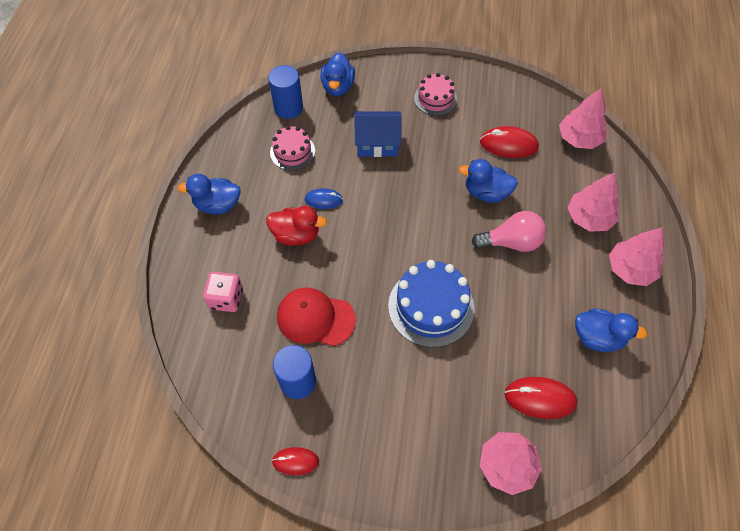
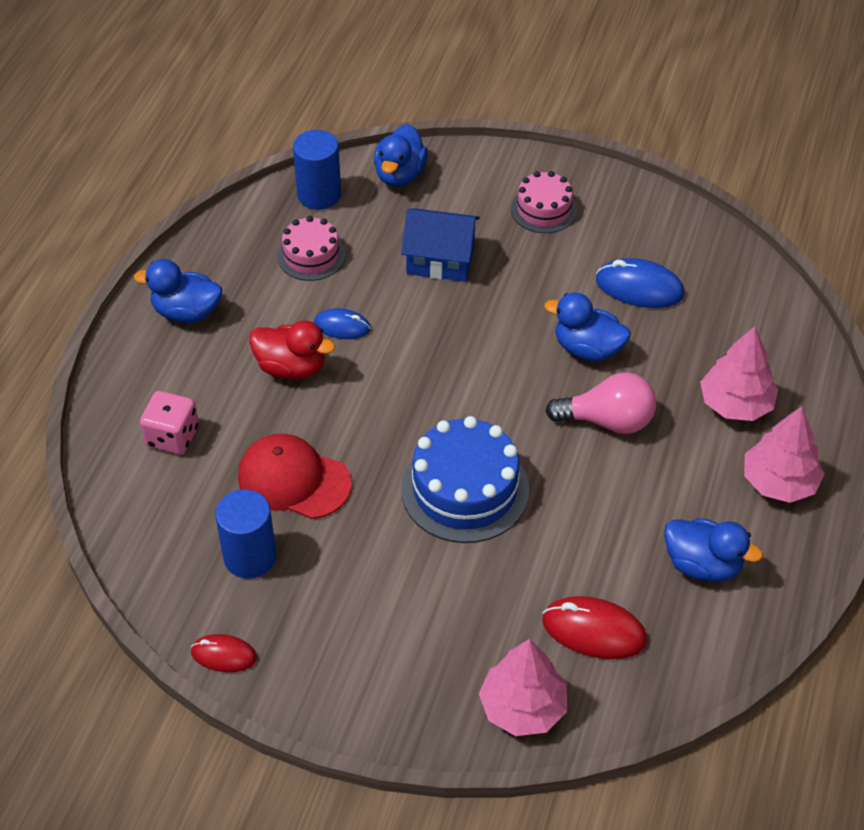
camera: 10 degrees right, 10 degrees down
red mouse [480,126,539,158] -> blue mouse [596,258,684,308]
pink tree [559,88,607,149] -> none

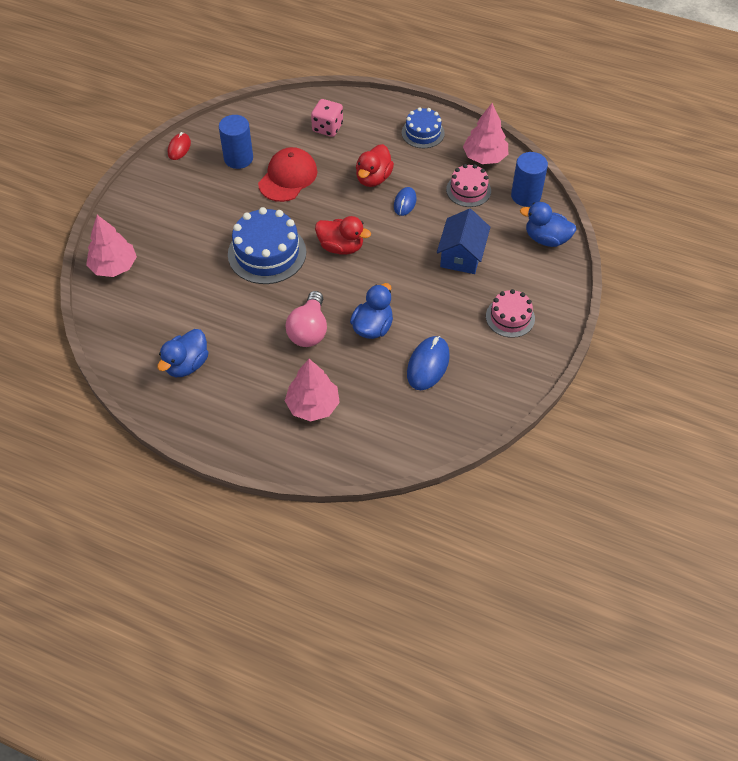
camera: 95 degrees right, 5 degrees up
blue duck [134,259,222,323] -> blue cake [402,107,445,148]
red mouse [543,596,647,659] -> none
pink tree [744,406,825,503] -> pink tree moved to [463,103,508,164]
none -> red duck [315,216,371,255]

